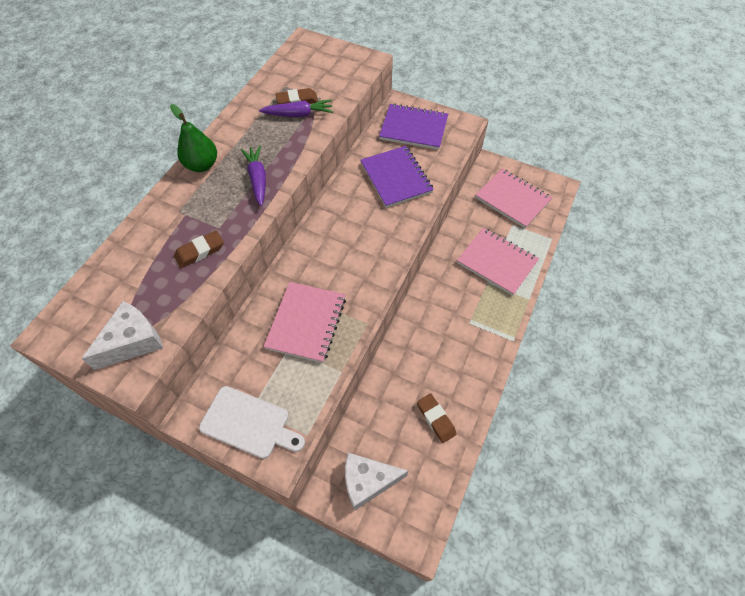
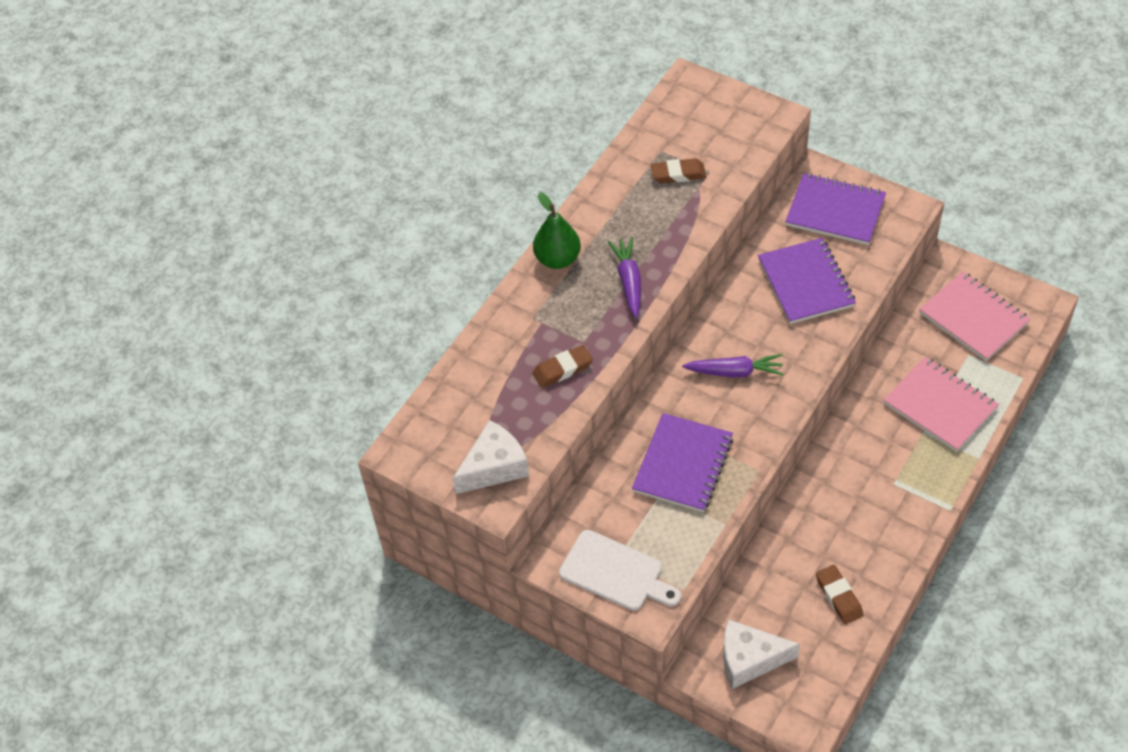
camera: 10 degrees right, 5 degrees down
purple carrot [259,99,333,117] -> purple carrot moved to [682,354,784,378]
pink notebook [264,282,346,363] -> purple notebook [632,413,733,512]

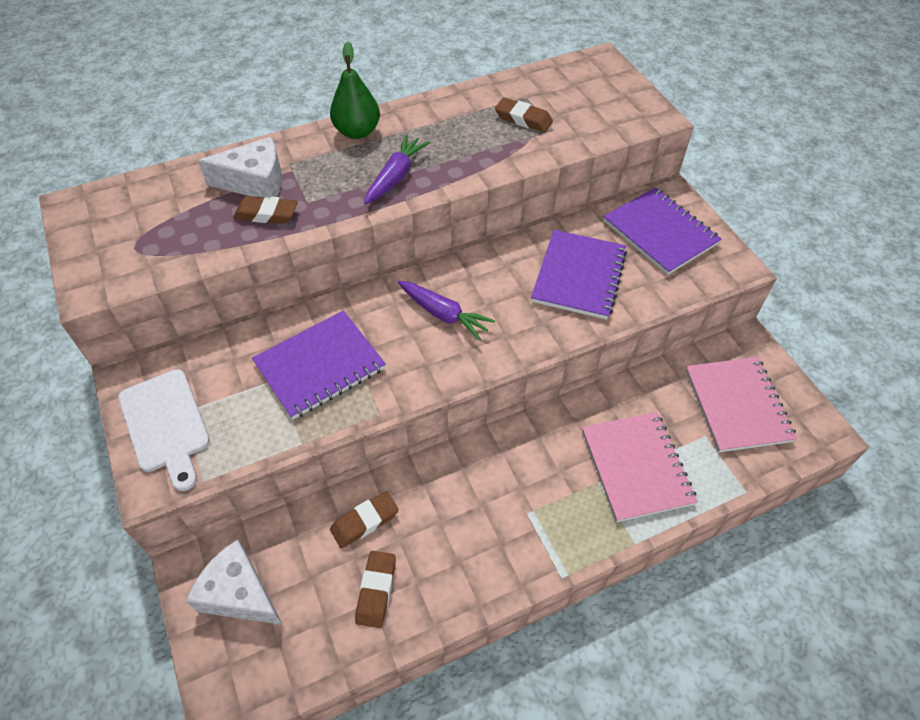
camera: 30 degrees right, 0 degrees up
white cheese [453,420,529,494] -> white cheese moved to [198,137,282,197]
none -> brown eraser [330,491,399,548]

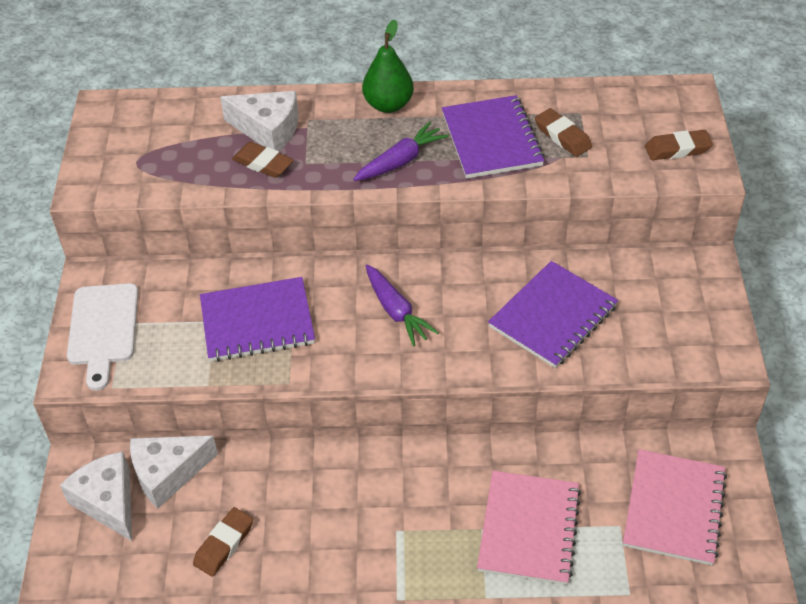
camera: 25 degrees right, 5 degrees down
brown eraser [330,491,399,548] -> brown eraser moved to [645,130,713,160]
purple notebook [604,187,722,275] -> purple notebook moved to [442,95,545,179]
none -> white cheese [130,436,218,509]

